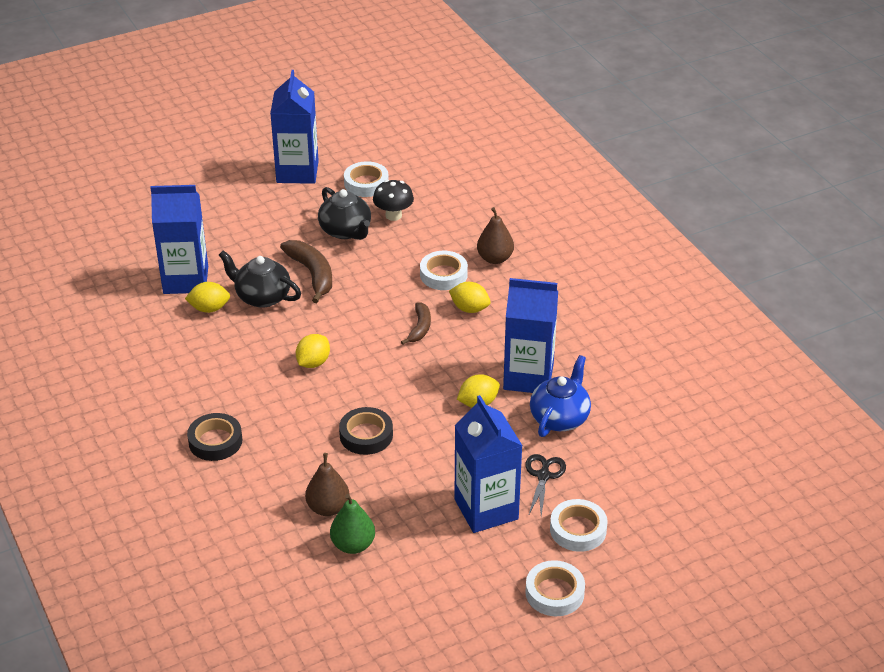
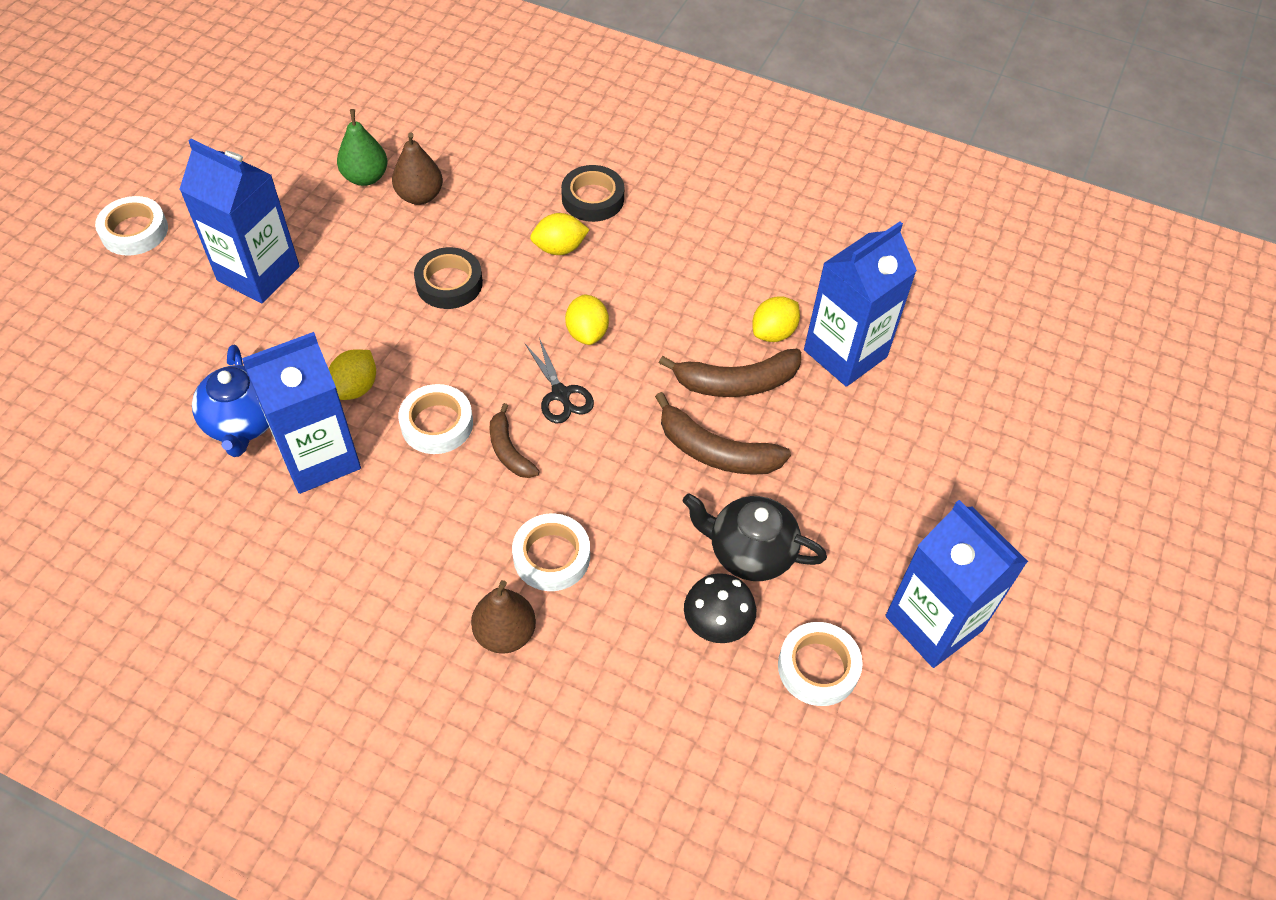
camera: 140 degrees right, 15 degrees up
black teapot [219,250,301,308] -> brown banana [659,349,801,397]
yellow lemon [449,282,491,313] -> yellow lemon moved to [530,213,590,255]
black scissors [525,454,566,516] -> black scissors moved to [525,338,594,423]
white tape [550,499,608,552] -> white tape moved to [398,384,473,454]

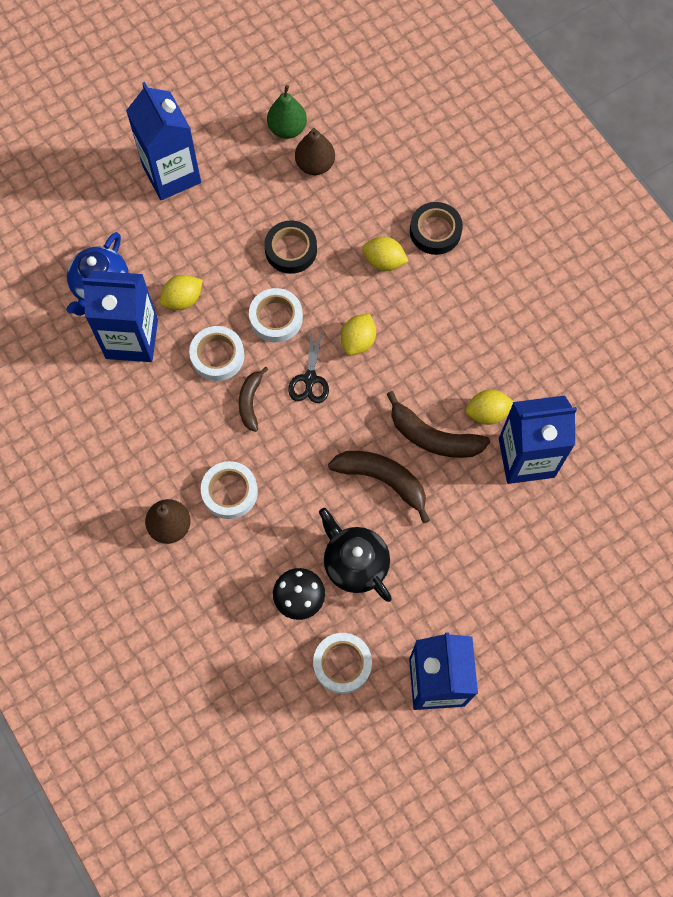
camera: 35 degrees right, 15 degrees up
white tape [95,196,168,256] -> white tape moved to [249,288,303,343]
brown banana [655,392,791,475] -> brown banana turned 150 degrees clockwise [328,451,430,523]

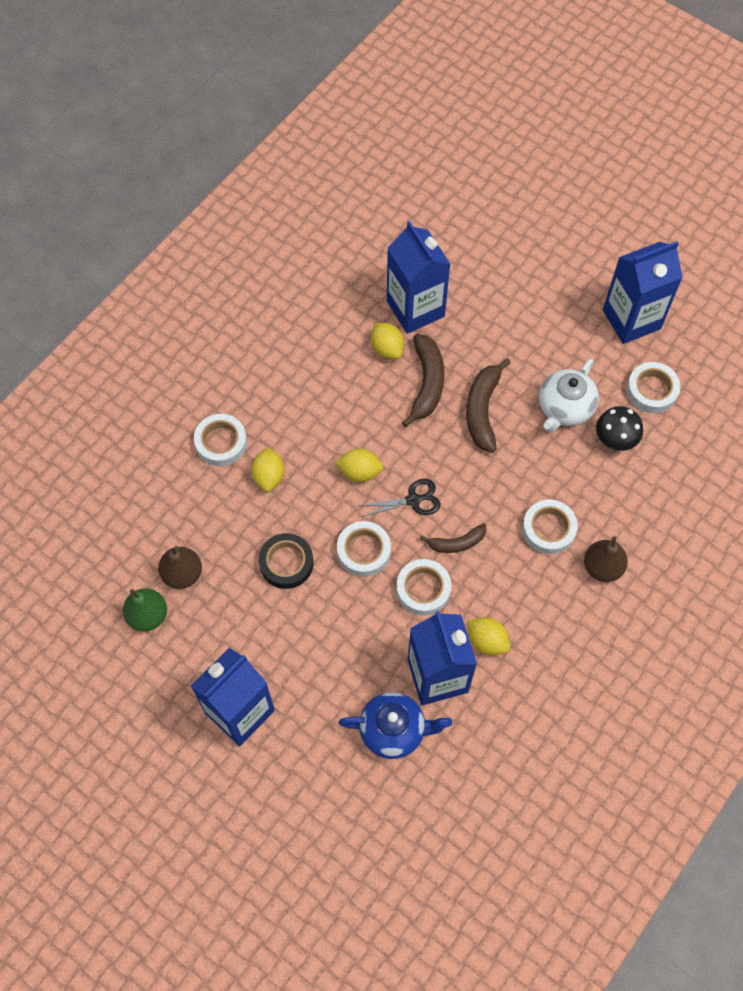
camera: 110 degrees left, 5 degrees down
yellow lemon [160,275,203,310] -> yellow lemon moved to [467,617,510,655]
black teapot [319,508,392,602] -> white teapot [539,358,599,432]
black tape [410,202,463,255] -> white tape [194,414,247,466]

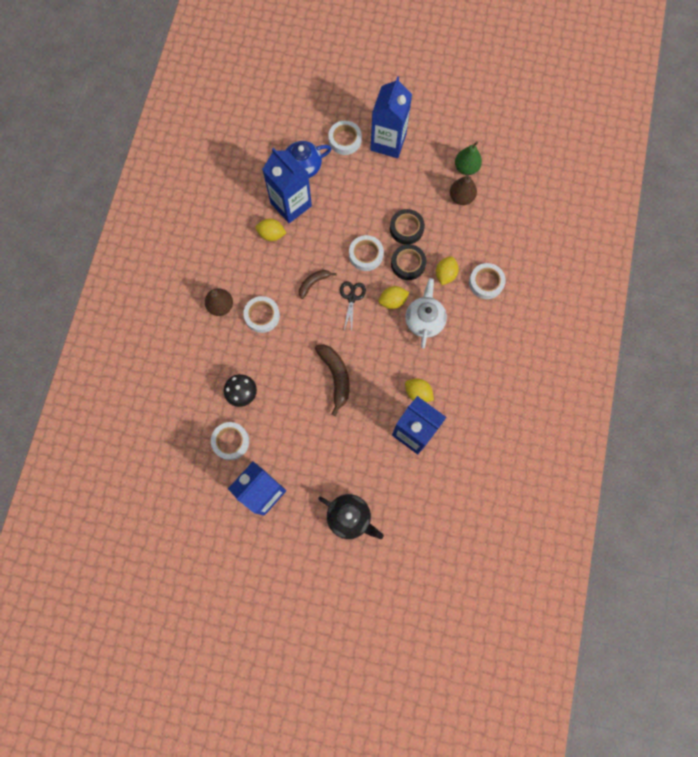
camera: 155 degrees right, 10 degrees up
yellow lemon [251,447,285,492] -> yellow lemon turned 45 degrees clockwise [436,256,459,285]
black scissors [358,479,441,517] -> black scissors turned 135 degrees clockwise [340,281,366,331]
white tape [396,559,451,615] -> white tape moved to [328,121,362,155]
brown banana [402,334,445,427] -> none
white teapot [539,358,599,432] -> white teapot moved to [405,278,447,349]
none -> black teapot [318,494,384,539]
none -> black tape [391,244,426,280]

